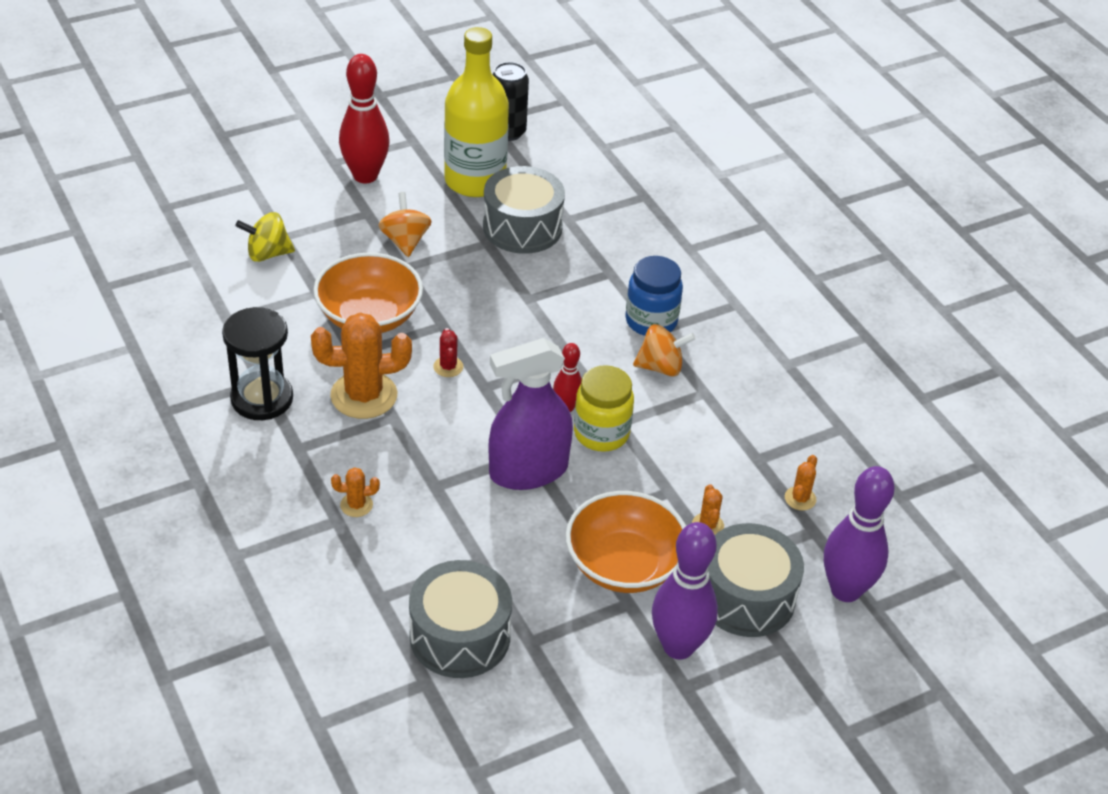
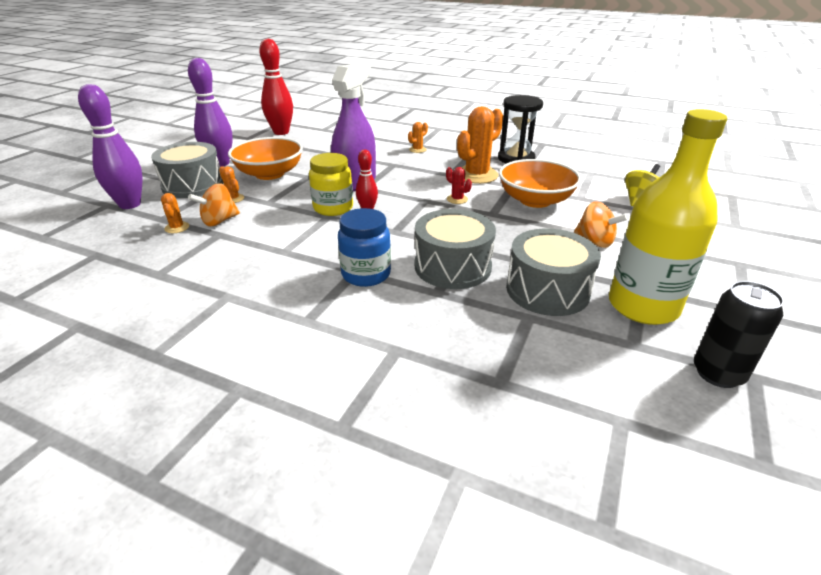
camera: 145 degrees right, 10 degrees down
red bowling pin [339,54,390,183] -> red bowling pin moved to [259,38,293,135]
grey drum [409,560,512,678] -> grey drum moved to [415,209,496,289]
orange spinning top [633,324,696,377] -> orange spinning top moved to [188,183,240,226]

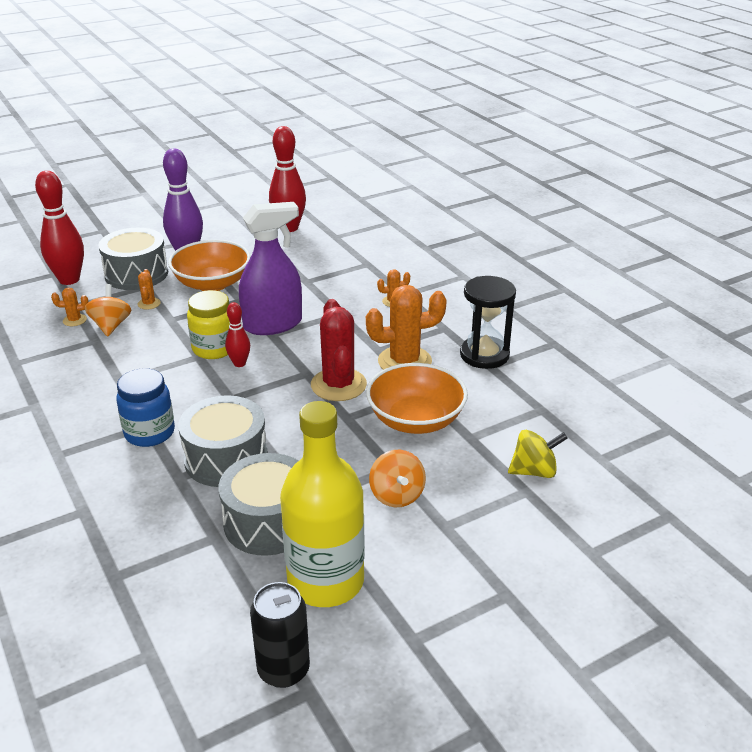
camera: 35 degrees right, 0 degrees up
purple bowling pin [78,84,143,209] -> red bowling pin [35,171,84,285]
orange cactus [161,193,189,233] -> orange cactus turned 60 degrees clockwise [51,288,88,326]
orange spinning top [188,183,240,226] -> orange spinning top turned 90 degrees clockwise [85,284,131,337]
red cactus [446,167,472,204] -> red cactus [311,299,367,401], size x2.18

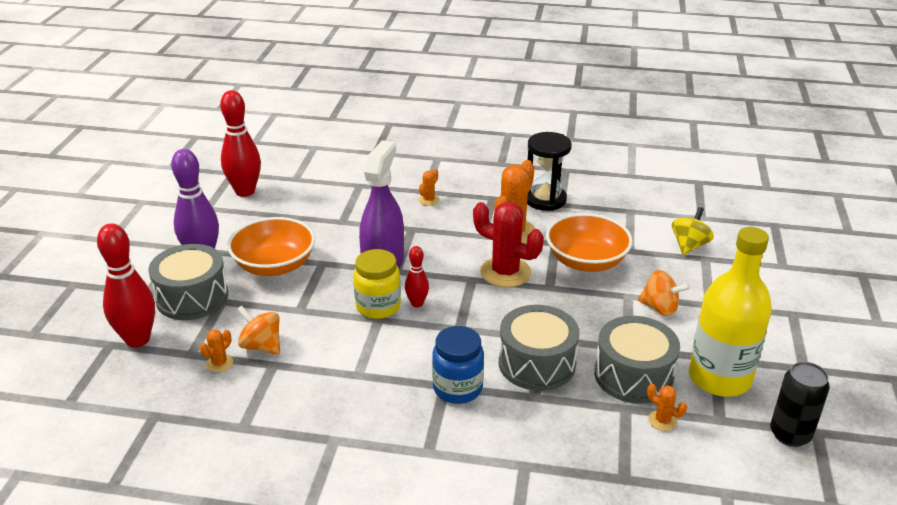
camera: 50 degrees left, 0 degrees up
orange cactus [138,269,161,310] -> orange cactus moved to [647,384,687,431]

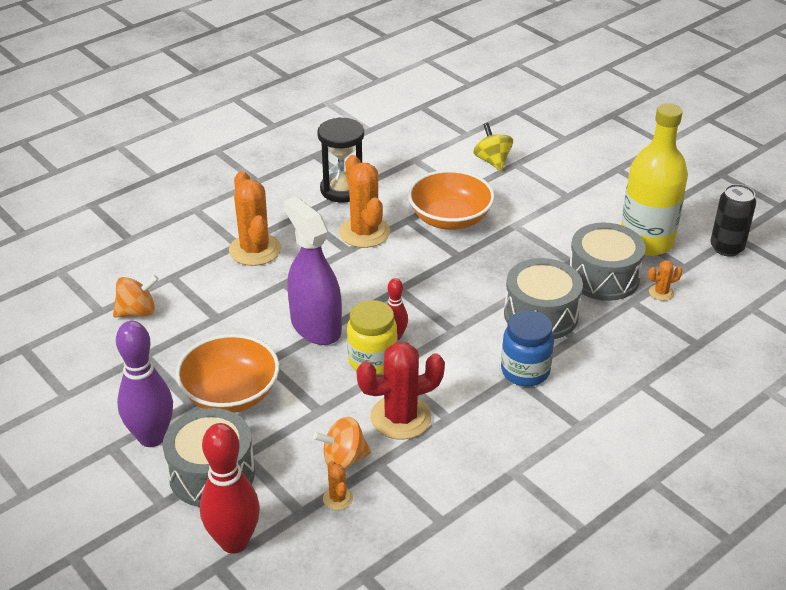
camera: 50 degrees left, 5 degrees up
red bowling pin [220,90,261,197] -> none
orange cactus [418,169,439,206] -> orange cactus [229,171,281,266], size x2.18
red cactus [473,202,544,287] -> red cactus moved to [357,342,445,440]
orange spinning top [638,270,690,316] -> orange spinning top moved to [113,275,159,317]

